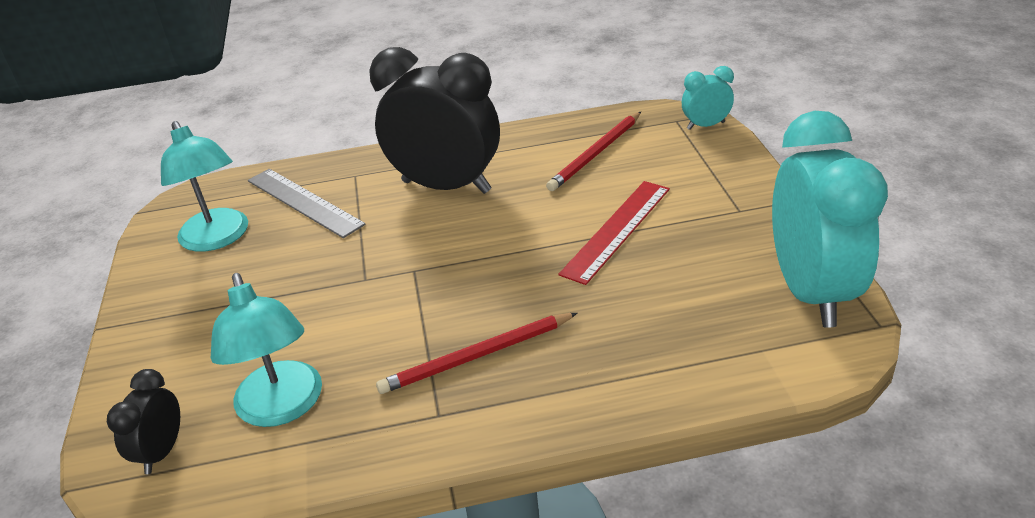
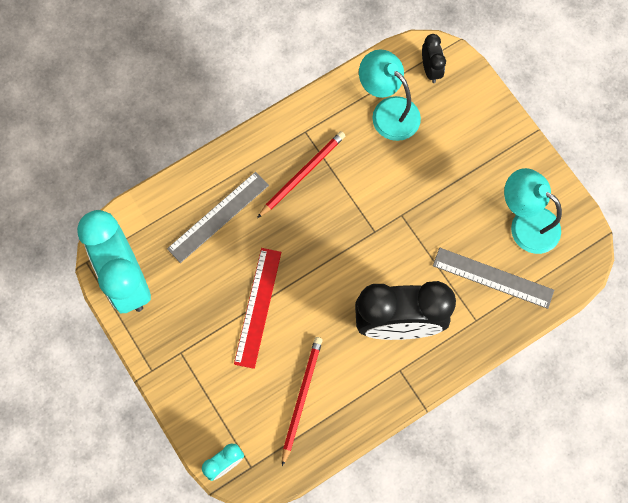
camera: 155 degrees right, 35 degrees up
none -> grey ruler [167,172,269,263]

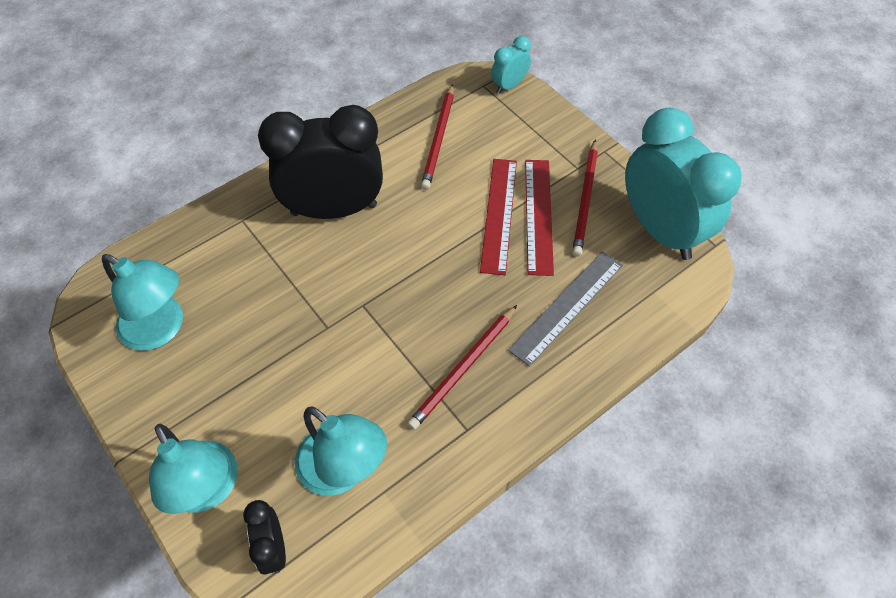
camera: 175 degrees right, 15 degrees down
grey ruler [433,248,554,309] -> none
none -> turquoise lamp [149,424,238,514]
none -> red ruler [525,160,554,276]
none -> red pencil [572,139,598,257]

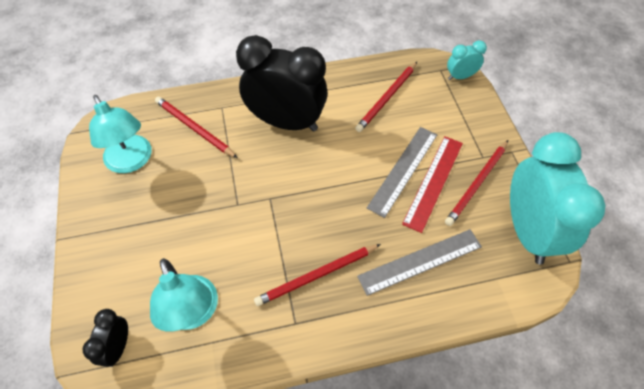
camera: 25 degrees right, 0 degrees up
turquoise lamp [149,424,238,514] -> none
red ruler [480,159,517,275] -> grey ruler [367,127,437,218]
none -> red pencil [155,97,237,158]

